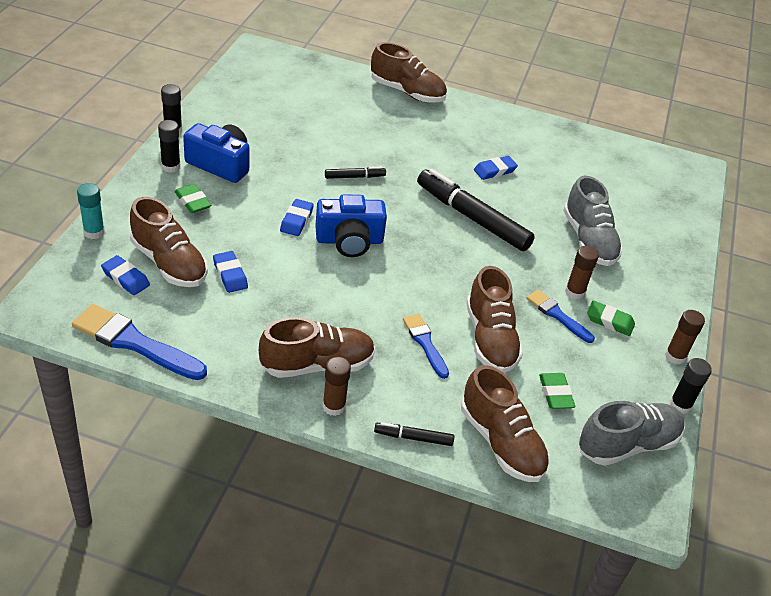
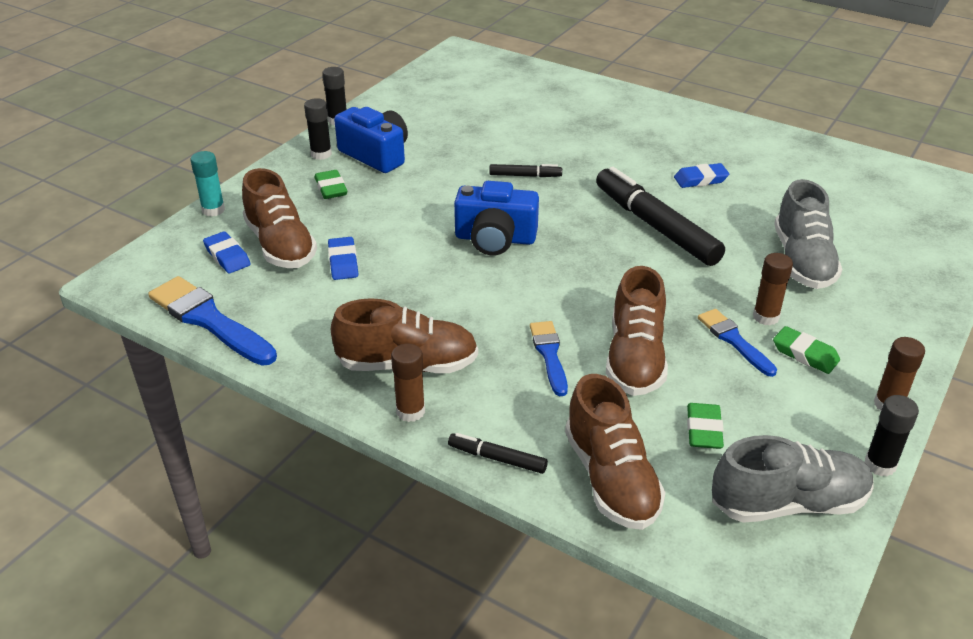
camera: 20 degrees right, 5 degrees down
blue eraser [280,199,314,236] -> none
brown shoe [371,42,447,103] -> none

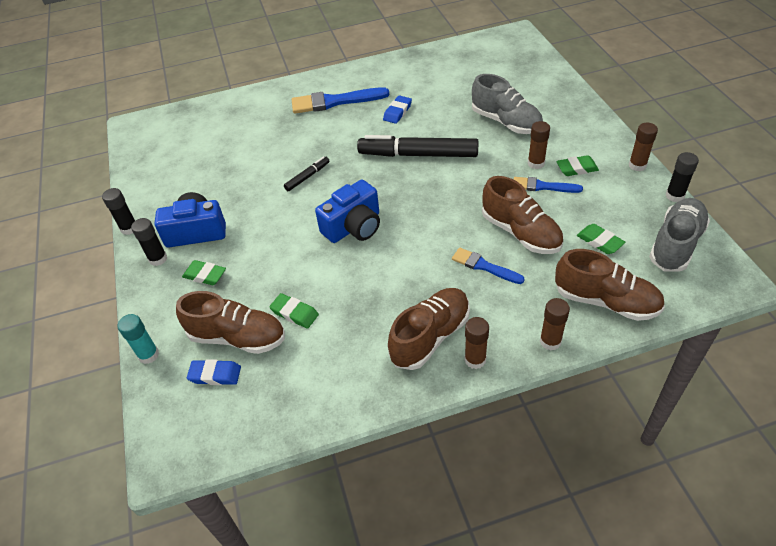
camera: 45 degrees left, 10 degrees up
blue brush [148,276,277,366] -> blue brush moved to [292,87,389,114]
blue eraser [328,237,358,280] -> green eraser [269,293,319,329]
black marker [448,433,548,474] -> brown glue stick [540,298,570,350]

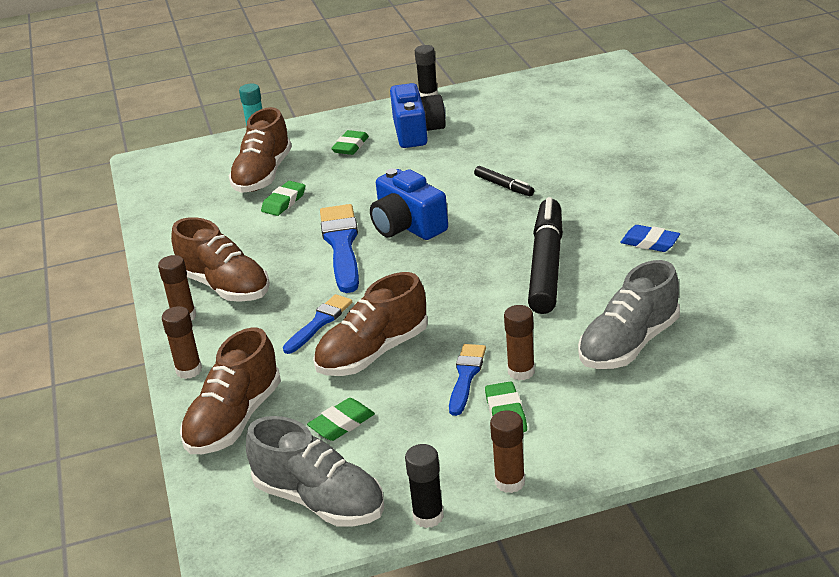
camera: 90 degrees right, 15 degrees down
black glue stick [131,218,167,266] -> none
blue eraser [187,359,241,385] -> none
blue brush [292,87,389,114] -> blue brush moved to [320,204,359,293]

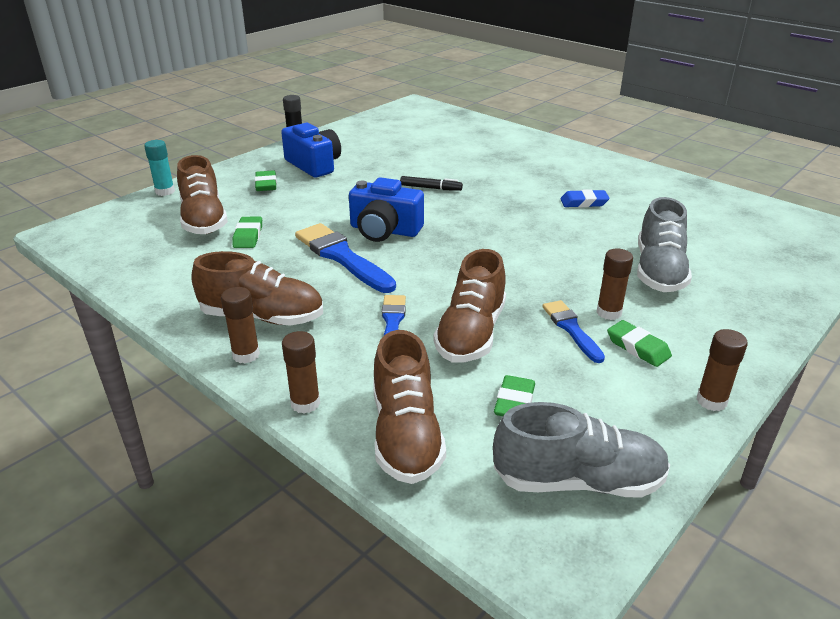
camera: 35 degrees left, 0 degrees up
black glue stick [405,444,444,528] -> none
black marker [528,197,563,314] -> none

